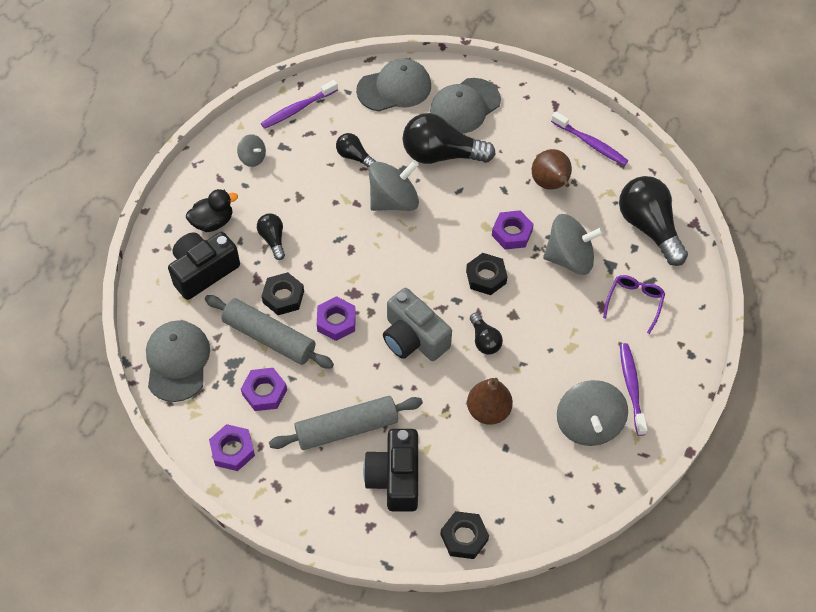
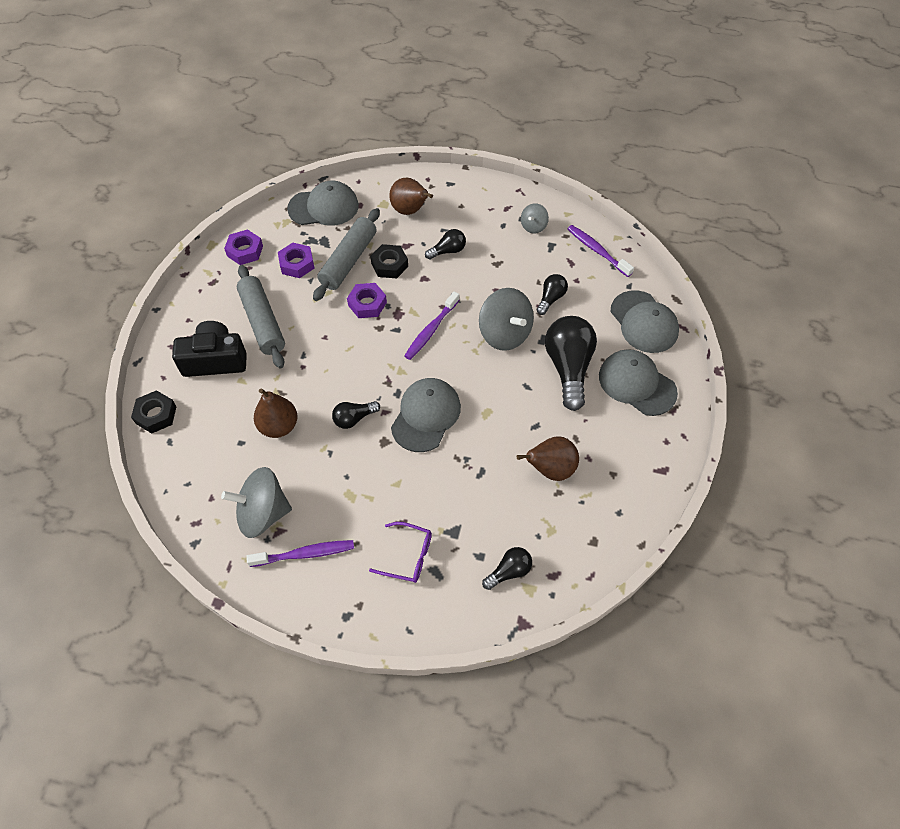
camera: 85 degrees right, 0 degrees up
black camera [168,232,240,300] -> brown pear [389,178,433,215]
black duck [186,189,238,232] -> none
grey camera [383,288,452,361] -> none
black nut [466,253,508,295] -> grey cap [391,378,461,452]
purple nut [492,210,534,250] -> none
grey spinning top [543,214,604,275] -> none
purple toothbrush [551,112,628,166] -> purple toothbrush moved to [404,291,459,360]
black light bulb [619,176,688,266] -> black light bulb [482,547,532,590], size x0.51

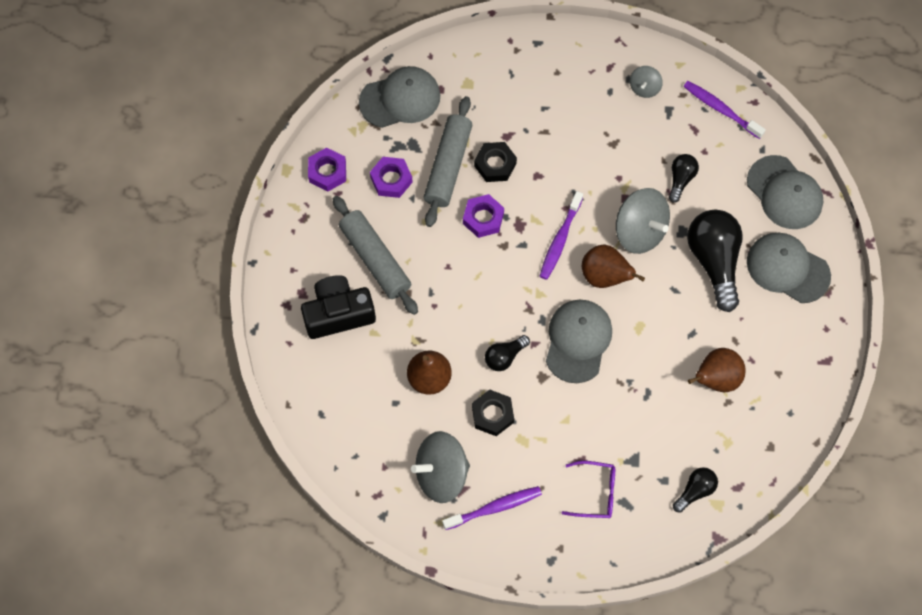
camera: 10 degrees left, 10 degrees up
black nut [131,390,177,434] -> black nut moved to [472,390,514,436]
brown pear [389,178,433,215] -> brown pear moved to [582,245,645,288]
black light bulb [425,229,466,260] -> none

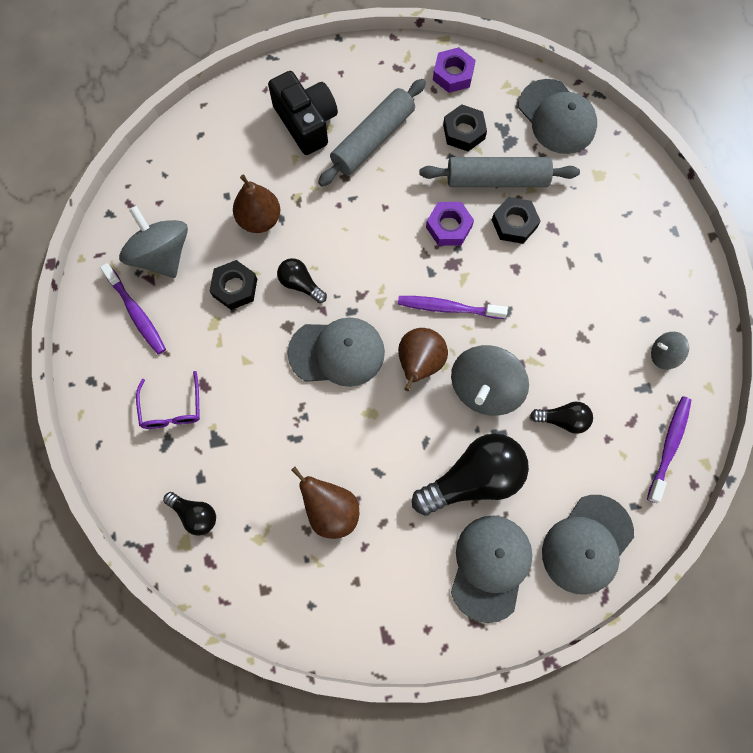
camera: 75 degrees right, 5 degrees up
purple nut [370,157,413,198] -> black nut [443,104,487,151]

